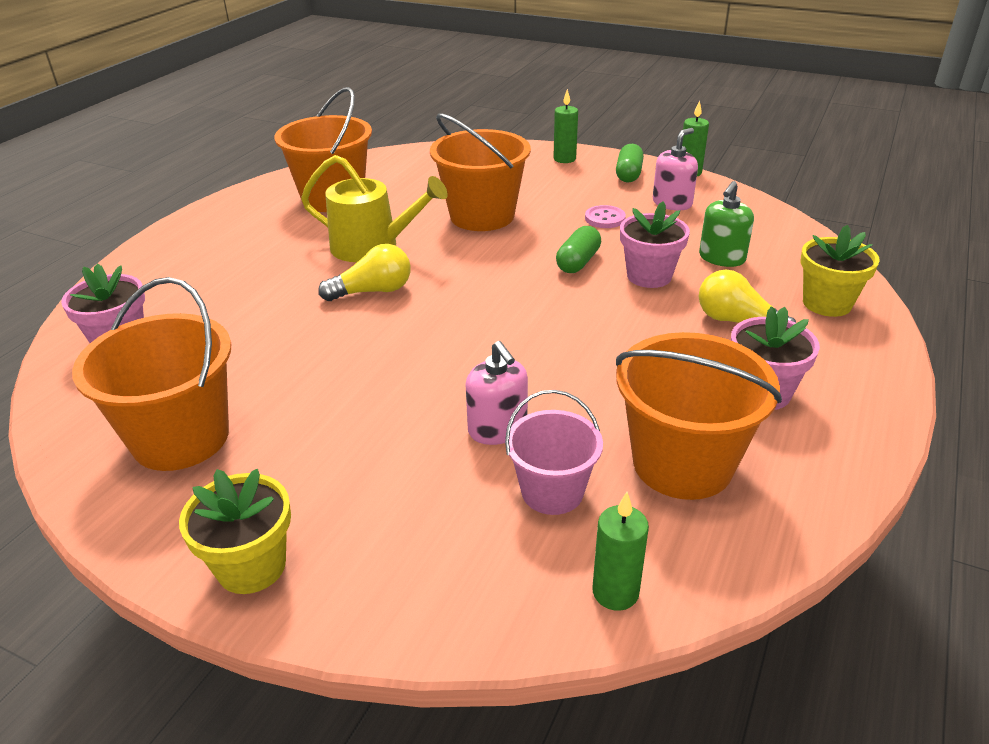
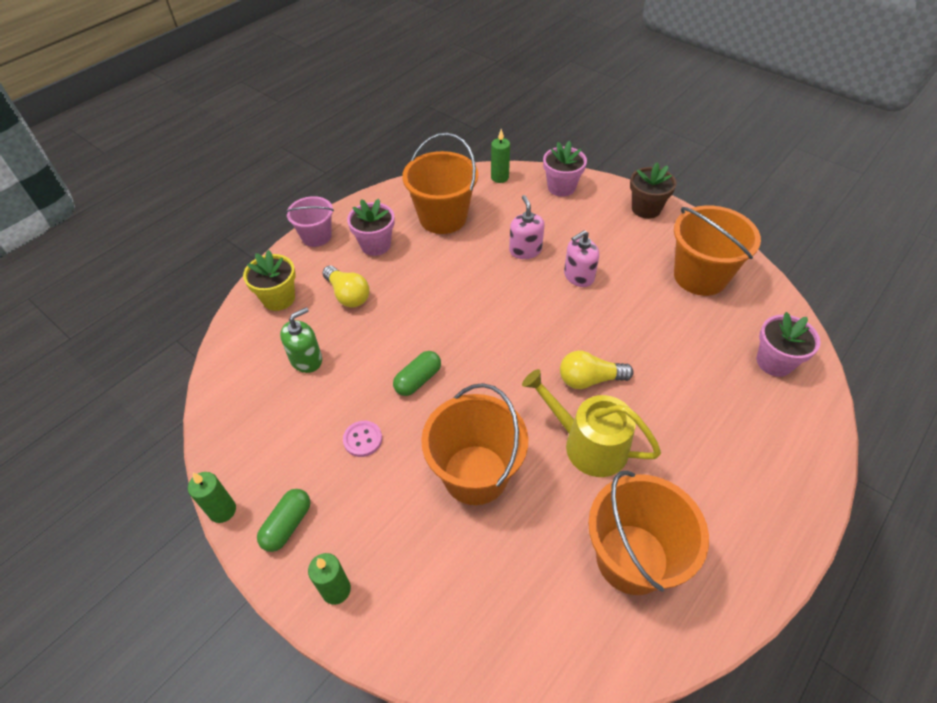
camera: 165 degrees left, 15 degrees up
yellow flower pot [179,469,291,594] -> brown flower pot [630,162,677,219]
pink bucket [505,390,603,515] -> pink bucket moved to [285,196,334,247]
pink flower pot [620,201,690,288] -> pink flower pot moved to [543,141,587,197]
pink soap dispenser [653,128,698,210] -> pink soap dispenser moved to [564,230,599,287]

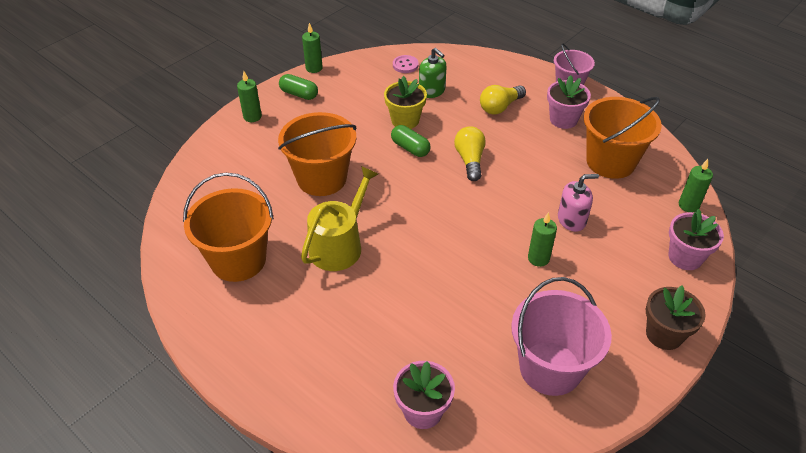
camera: 90 degrees right, 5 degrees down
yellow flower pot [243,250,296,311] -> yellow flower pot moved to [384,76,427,129]
pink button [343,421,382,457] -> pink button moved to [393,55,419,73]
yellow light bulb [560,351,634,389] -> yellow light bulb moved to [454,126,486,181]
pink soap dispenser [564,230,599,287] -> green candle [528,212,557,267]
orange bucket [674,206,761,296] -> pink bucket [511,277,612,396]

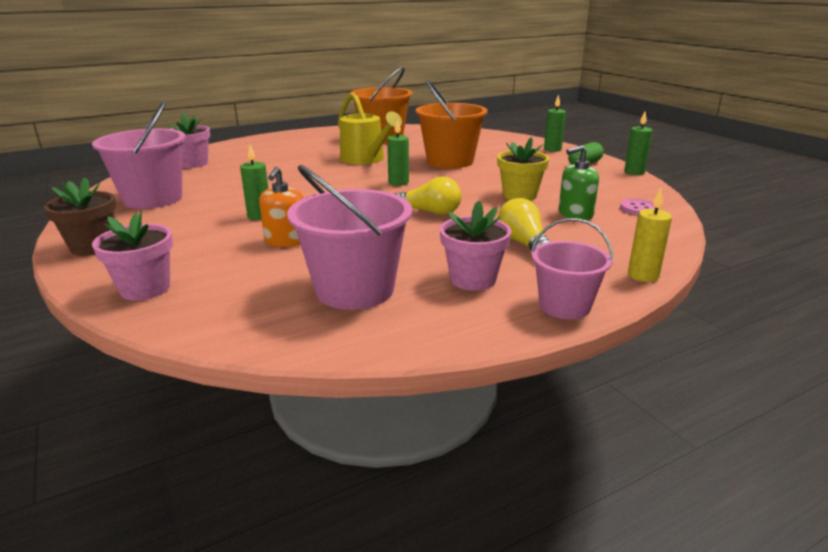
camera: 110 degrees right, 20 degrees down
green capsule [391,125,431,157] -> none
pink soap dispenser [558,174,599,232] -> orange soap dispenser [259,167,303,247]
orange bucket [584,97,662,179] -> pink bucket [287,165,412,310]
green candle [679,159,713,212] -> green candle moved to [387,119,409,186]
none -> yellow candle [628,188,672,282]

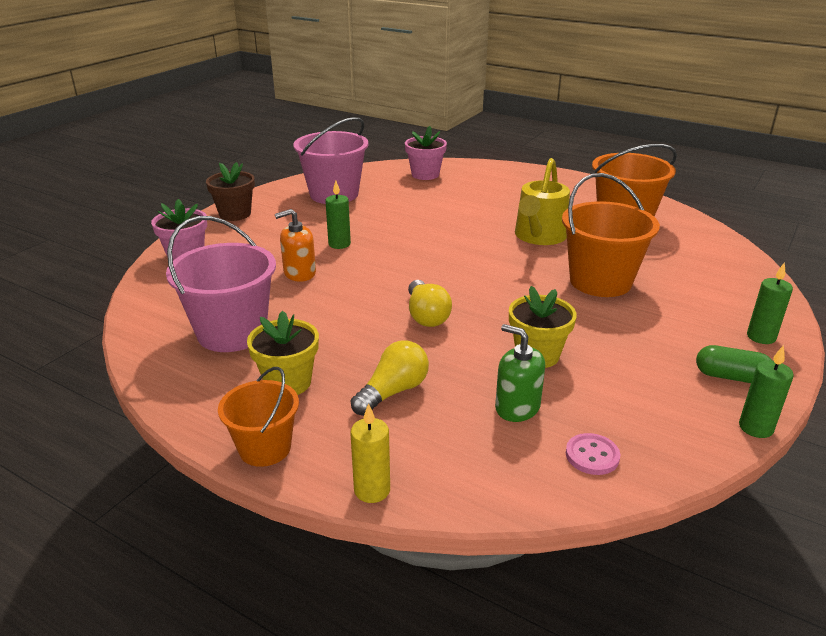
camera: 60 degrees right, 5 degrees up
green candle [387,119,409,186] -> none
pink flower pot [440,201,512,291] -> yellow flower pot [247,311,319,395]
pink bucket [531,218,613,319] -> orange bucket [218,367,299,467]

